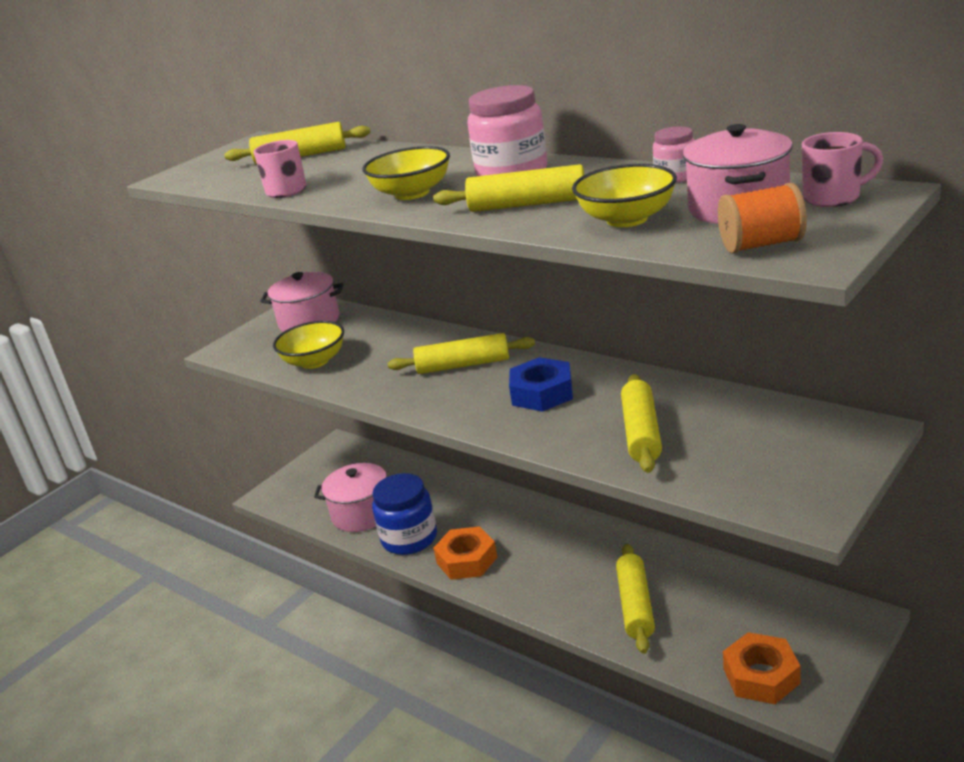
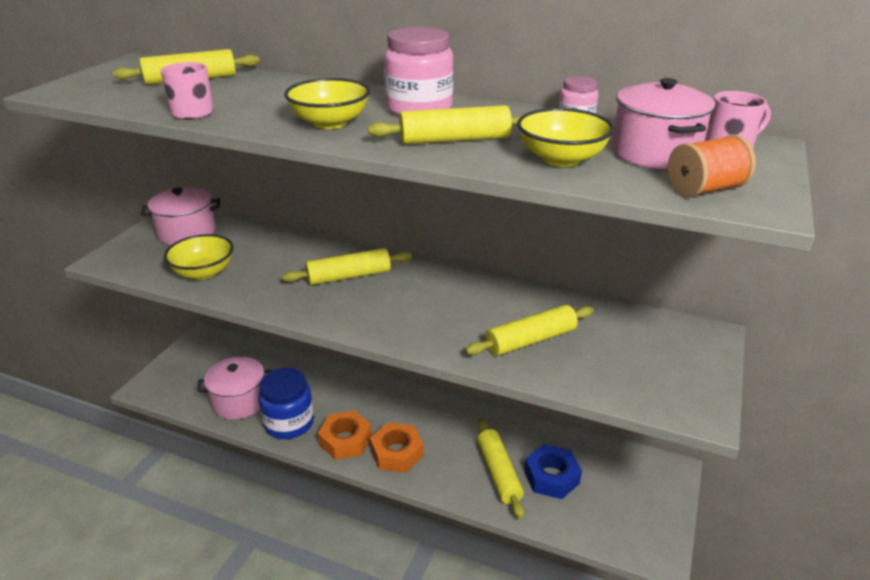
camera: 20 degrees left, 5 degrees up
blue nut [509,357,573,412] -> blue nut moved to [524,444,582,499]
yellow rolling pin [621,374,662,473] -> yellow rolling pin turned 75 degrees clockwise [465,305,594,356]
orange nut [723,632,800,704] -> orange nut moved to [370,423,424,472]

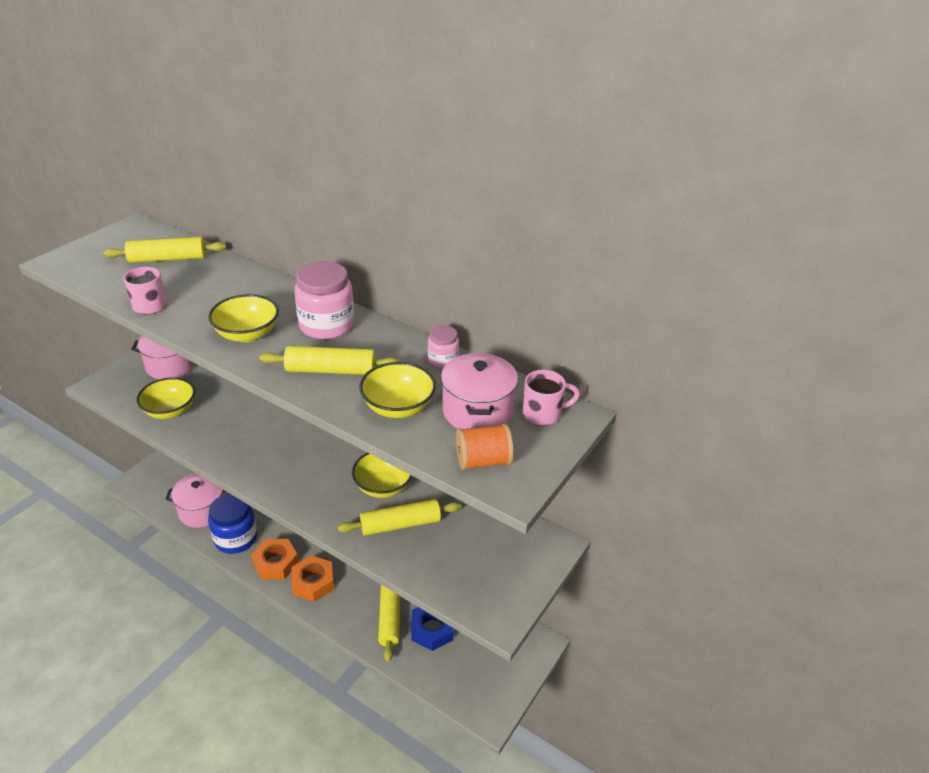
camera: 10 degrees right, 5 degrees up
yellow rolling pin [282,248,412,285] -> none
none -> yellow bowl [352,453,412,498]

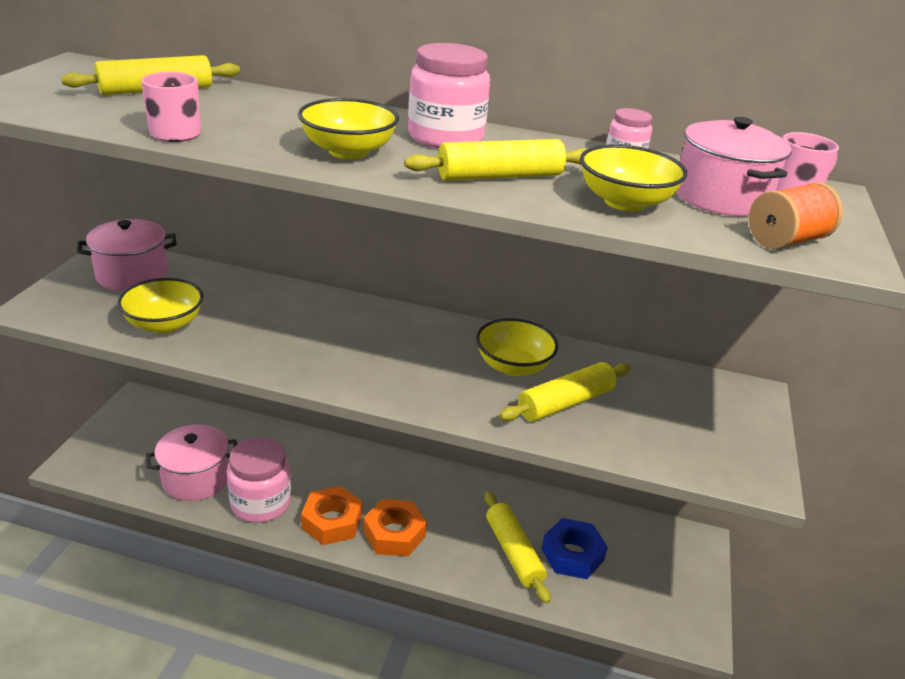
camera: 20 degrees left, 5 degrees down
blue jar [208,494,257,554] -> pink jar [227,437,291,523]

